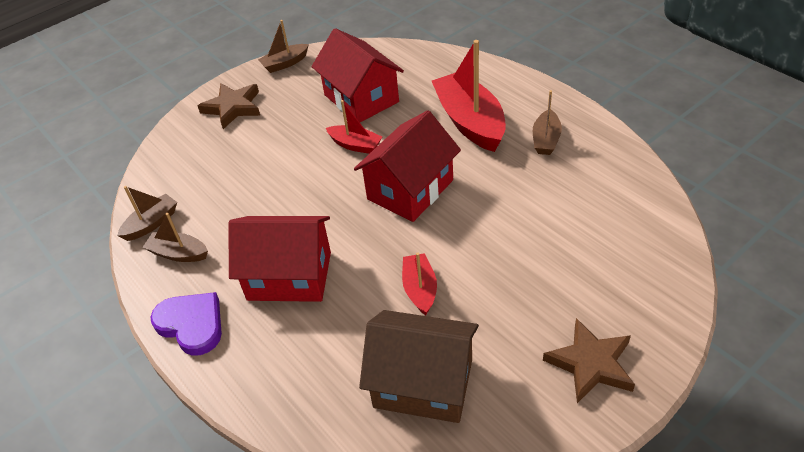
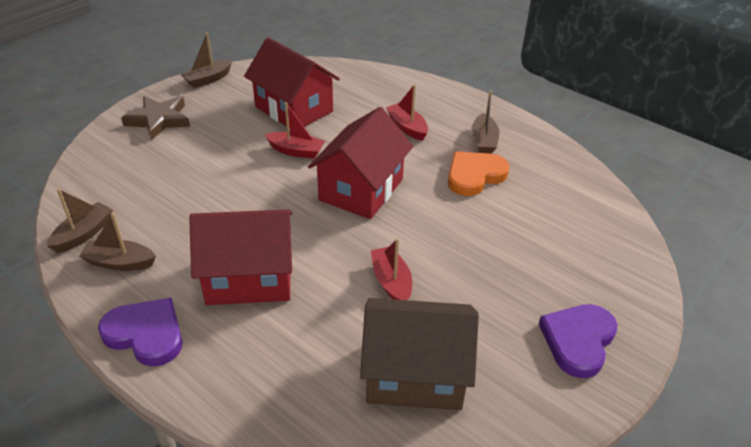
camera: 15 degrees left, 5 degrees down
red boat [432,40,506,152] -> red boat [386,84,428,141], size x0.52
brown star [543,318,635,403] -> purple heart [539,304,617,378]
none -> orange heart [448,151,510,196]

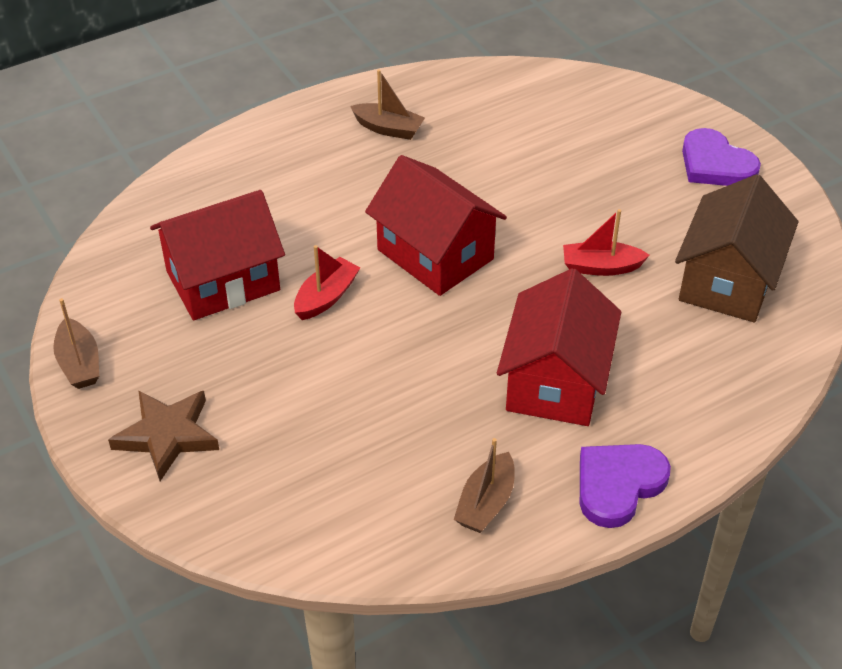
camera: 70 degrees left, 5 degrees up
brown boat [47,189,113,253] -> none
red boat [386,84,428,141] -> none
orange heart [448,151,510,196] -> none

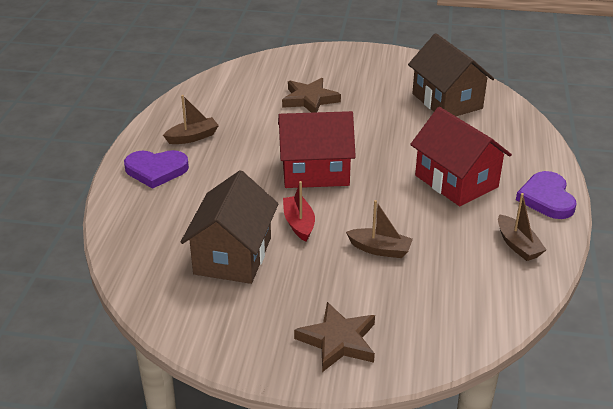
camera: 50 degrees left, 10 degrees down
brown boat [53,298,99,389] -> brown boat moved to [346,200,413,258]
red house [150,190,285,320] -> brown house [181,170,279,284]
red boat [563,209,650,276] -> none
purple heart [682,128,761,186] -> purple heart moved to [124,150,189,189]
none -> brown star [282,78,341,113]

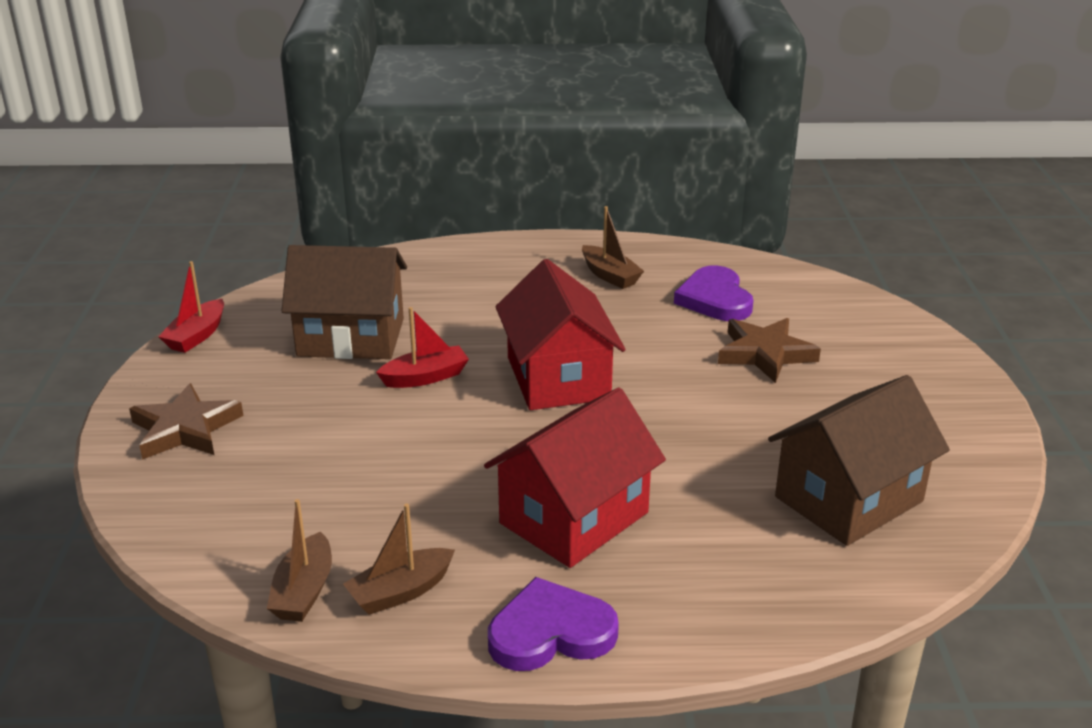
camera: 80 degrees right, 5 degrees down
purple heart [124,150,189,189] -> purple heart moved to [674,266,753,321]
brown boat [346,200,413,258] -> brown boat moved to [267,499,332,622]
none -> red boat [158,261,224,353]

